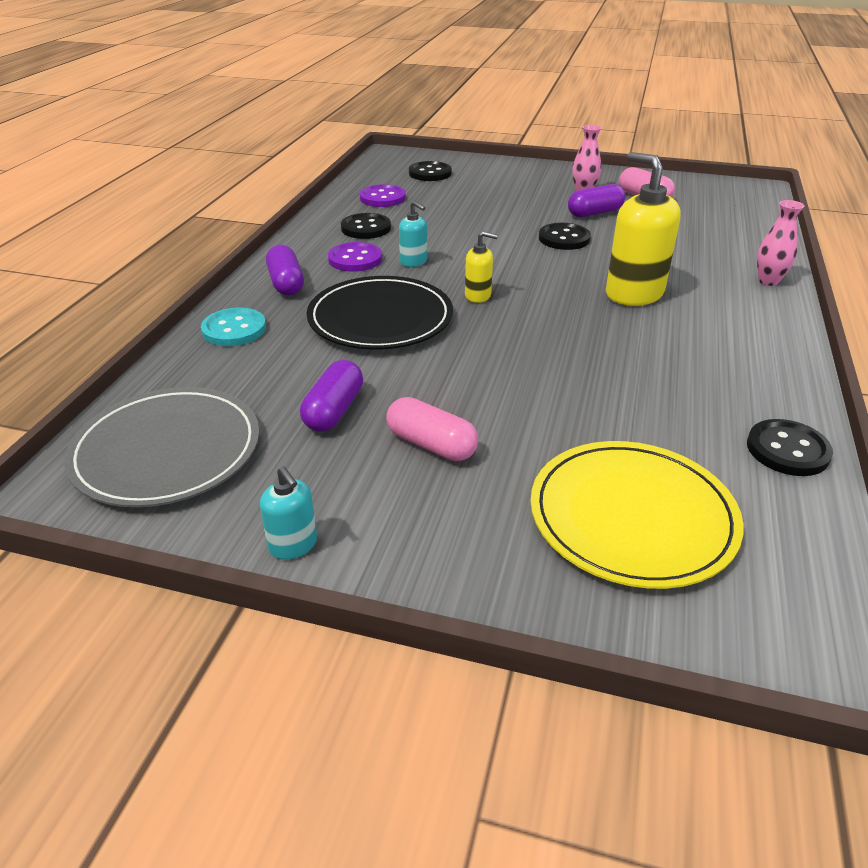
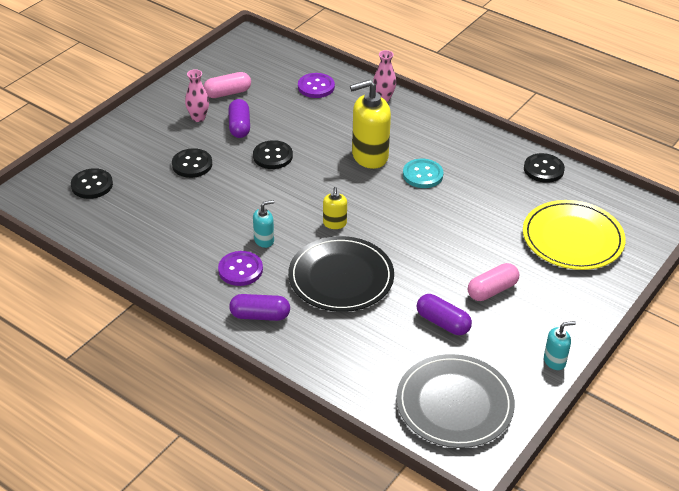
camera: 70 degrees left, 5 degrees up
turquoise button [201,308,266,346] -> turquoise button moved to [403,159,444,188]
black button [341,213,391,239] -> black button moved to [172,148,212,178]
purple button [359,184,406,207] -> purple button moved to [298,73,335,98]
yellow soap dispenser [465,231,498,303] -> yellow soap dispenser turned 150 degrees clockwise [323,187,347,229]

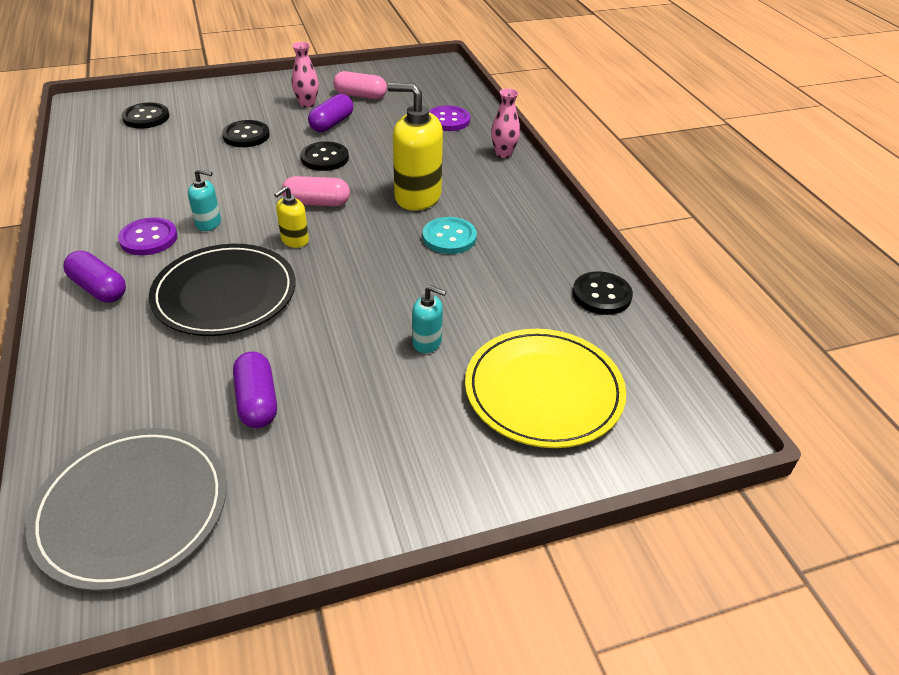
camera: 35 degrees right, 0 degrees up
pink capsule [468,263,519,301] -> pink capsule moved to [282,176,350,206]
turquoise soap dispenser [544,321,576,370] -> turquoise soap dispenser moved to [412,285,446,353]

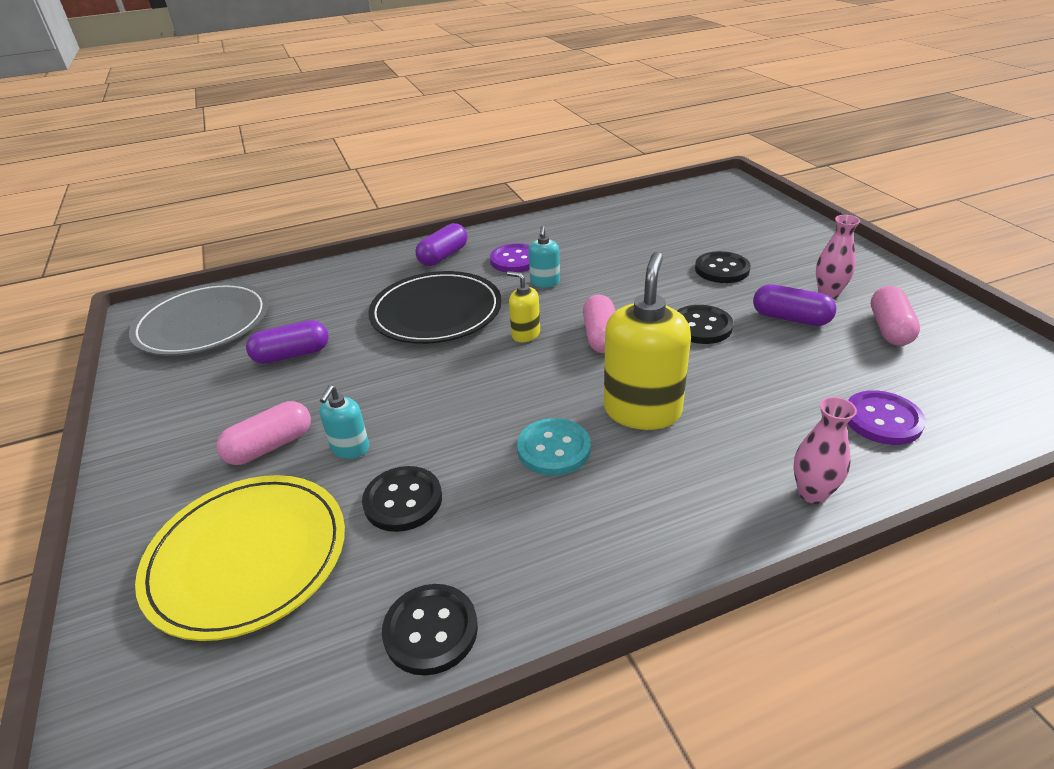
camera: 90 degrees right, 5 degrees down
black button [122,102,169,128] -> black button moved to [362,466,442,532]
none -> pink capsule [216,401,311,465]

